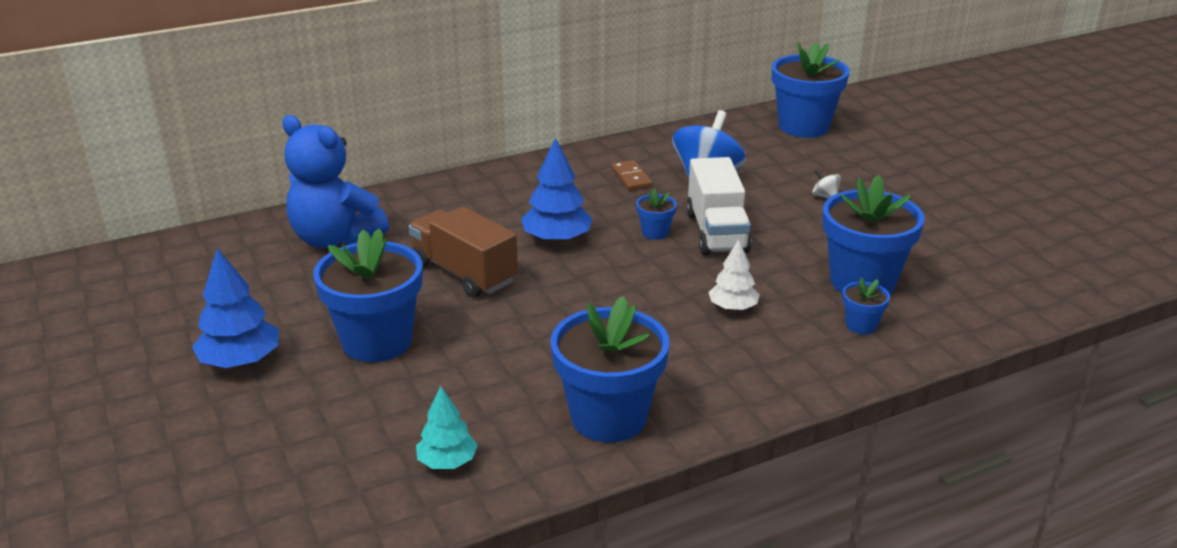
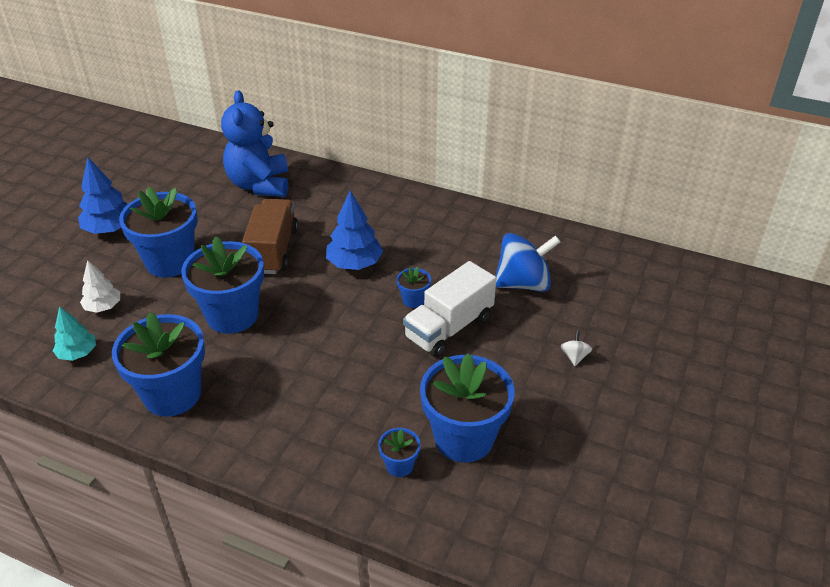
camera: 50 degrees right, 10 degrees up
brown domino [611,160,653,191] -> none
white tree [709,239,760,311] -> white tree moved to [80,260,120,313]
blue flower pot [772,42,849,138] -> blue flower pot moved to [181,237,264,334]

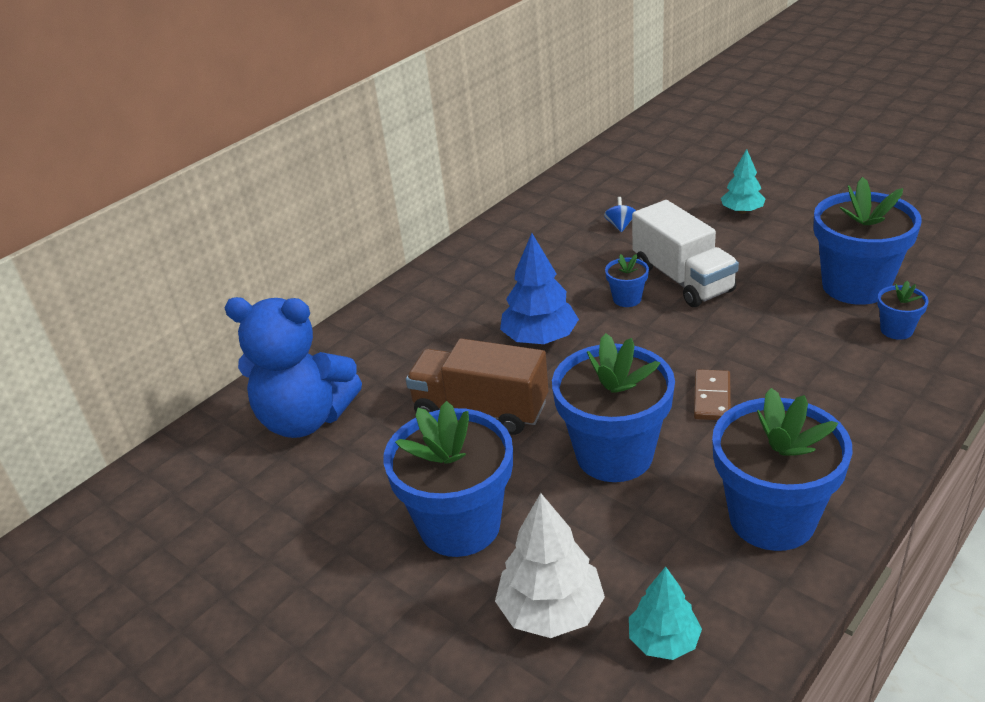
camera: 70 degrees left, 5 degrees down
blue tree [78,157,128,234] -> none
white tree [80,260,120,313] -> white tree [495,493,605,638], size x1.54
blue spinning top [496,233,561,292] -> blue spinning top [604,197,636,232], size x0.41
white spinning top [561,331,592,366] -> turquoise tree [721,149,765,214]
none -> brown domino [694,369,731,420]

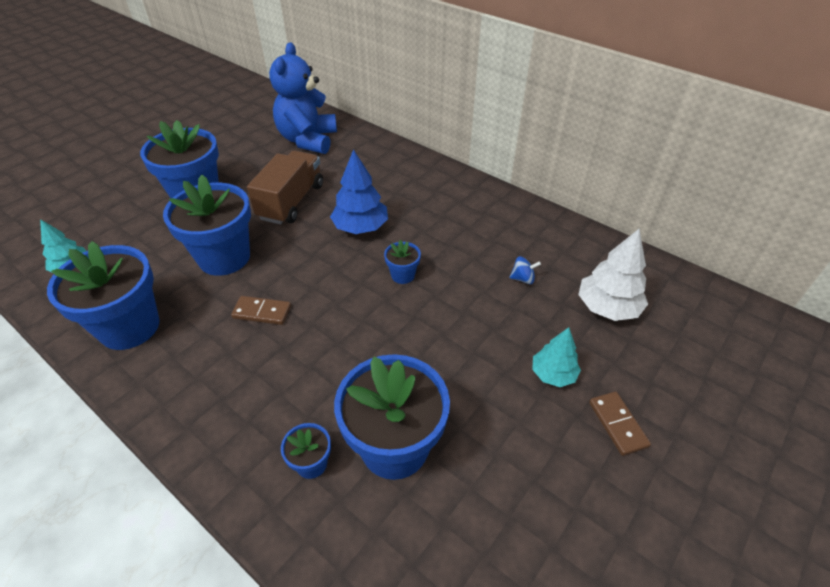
camera: 85 degrees right, 10 degrees up
white tree [495,493,605,638] -> white tree moved to [578,229,648,321]
white truck [632,200,739,307] -> none
none -> brown domino [589,391,651,456]

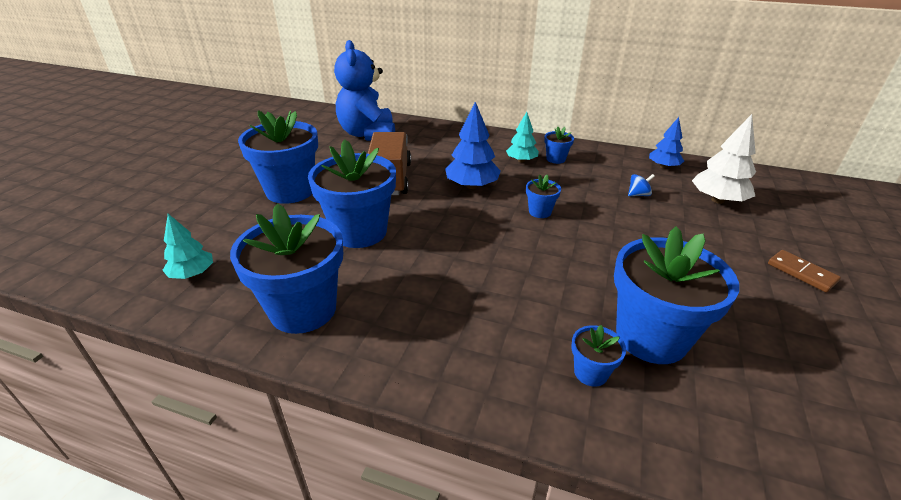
camera: 20 degrees left, 10 degrees down
brown domino [231,296,291,325] -> none
turquoise tree [532,328,581,387] -> turquoise tree moved to [506,112,539,163]
none -> blue flower pot [544,127,574,164]
none -> blue tree [649,117,684,169]

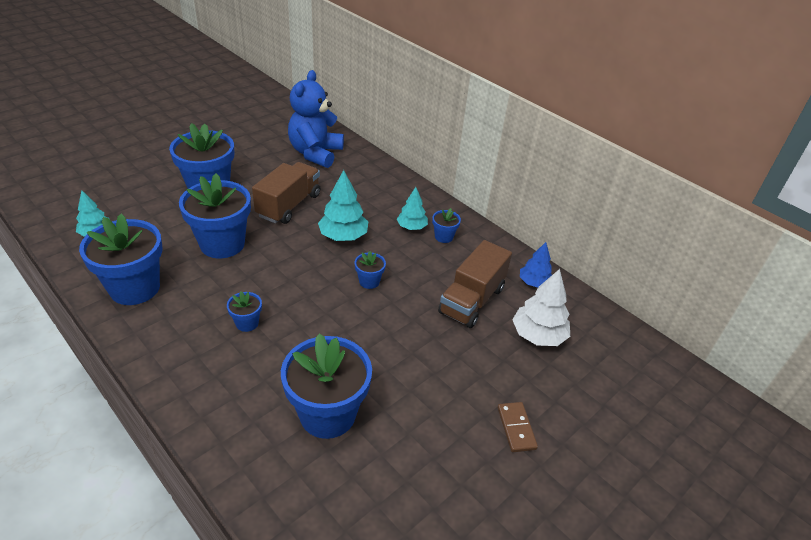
camera: 25 degrees right, 5 degrees up
blue tree [445,102,501,189] -> turquoise tree [318,170,368,241]
blue flower pot [571,325,626,387] -> blue flower pot moved to [227,291,262,332]
blue spinning top [628,174,655,196] -> brown truck [438,240,512,328]

